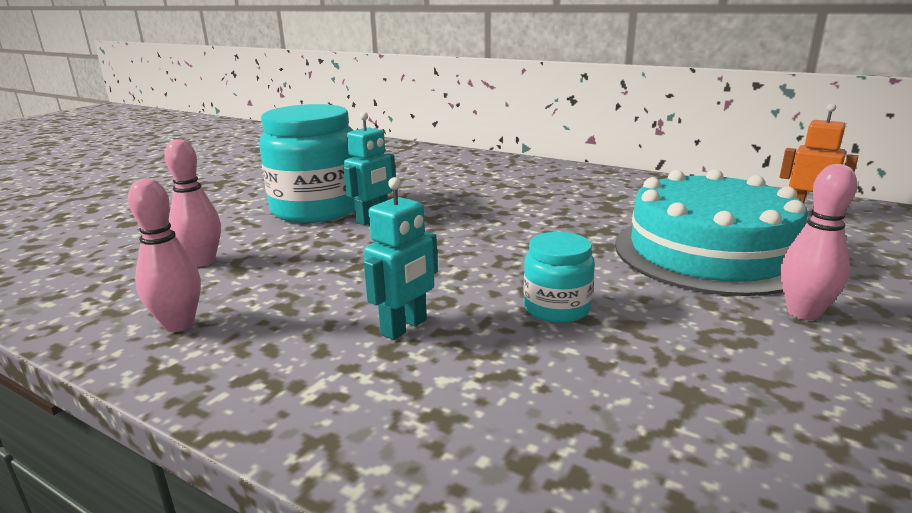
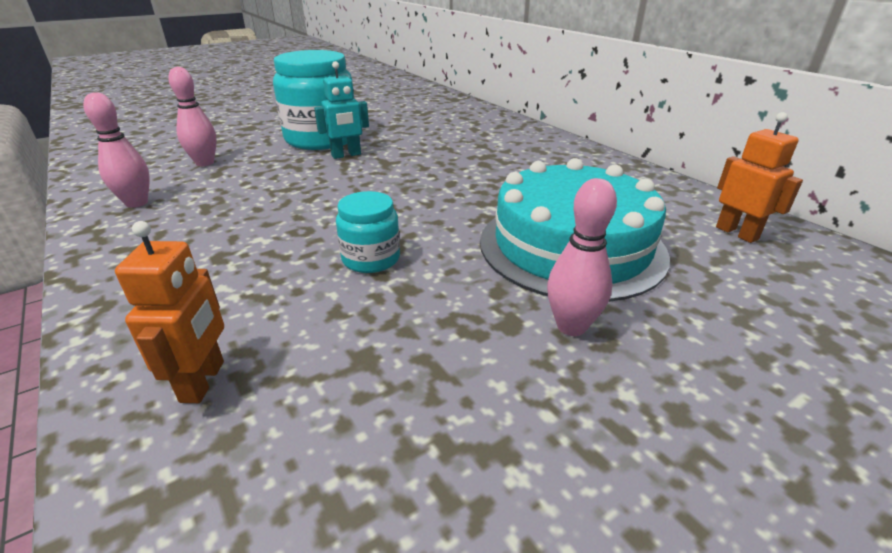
camera: 25 degrees right, 10 degrees up
turquoise robot [364,177,438,340] -> none
none -> orange robot [115,221,224,403]

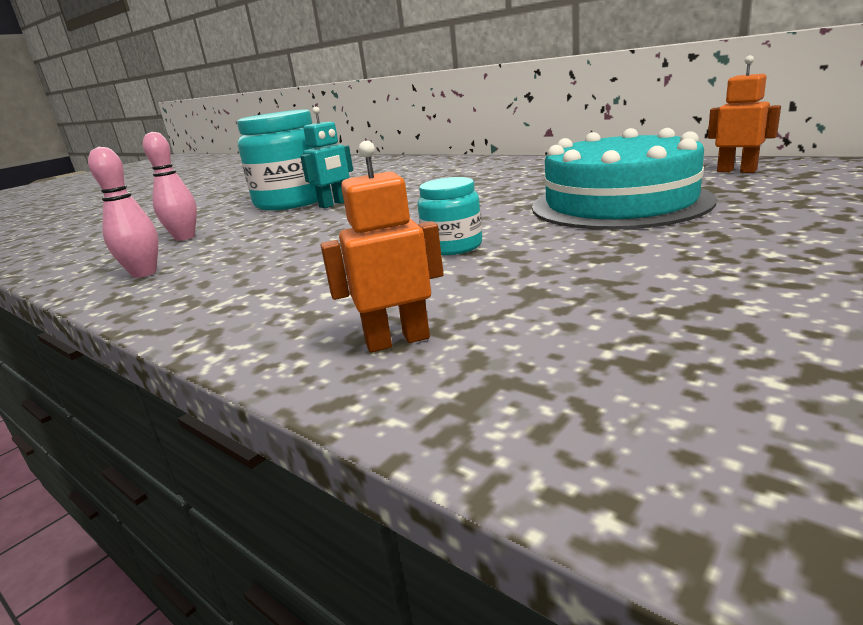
camera: 15 degrees left, 10 degrees down
orange robot [115,221,224,403] -> orange robot turned 90 degrees counterclockwise [320,141,443,352]
pink bowling pin [547,178,617,336] -> none

